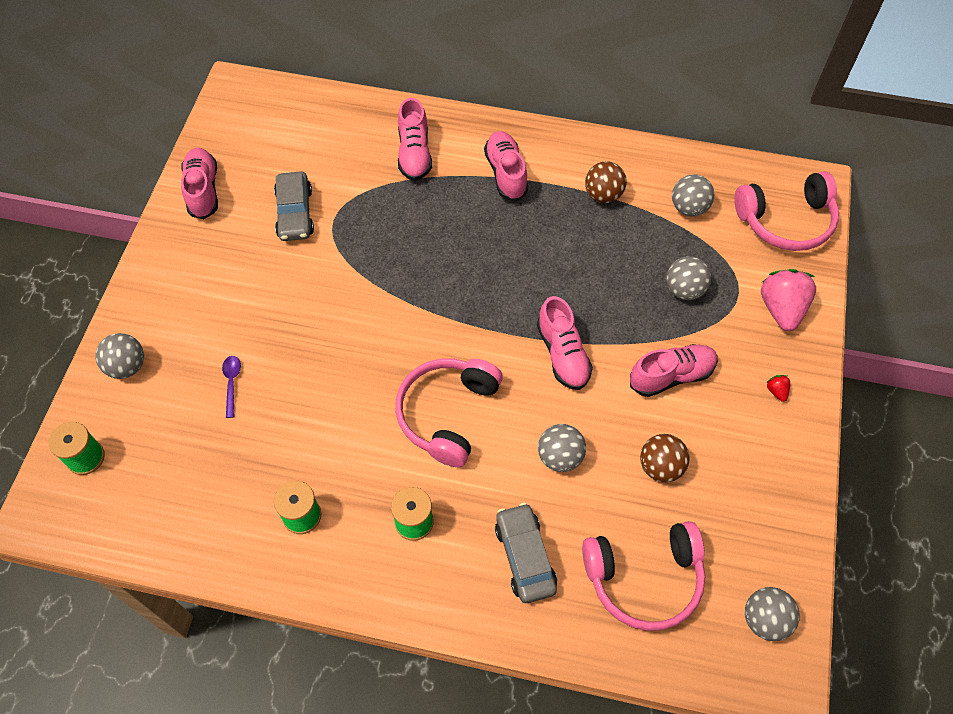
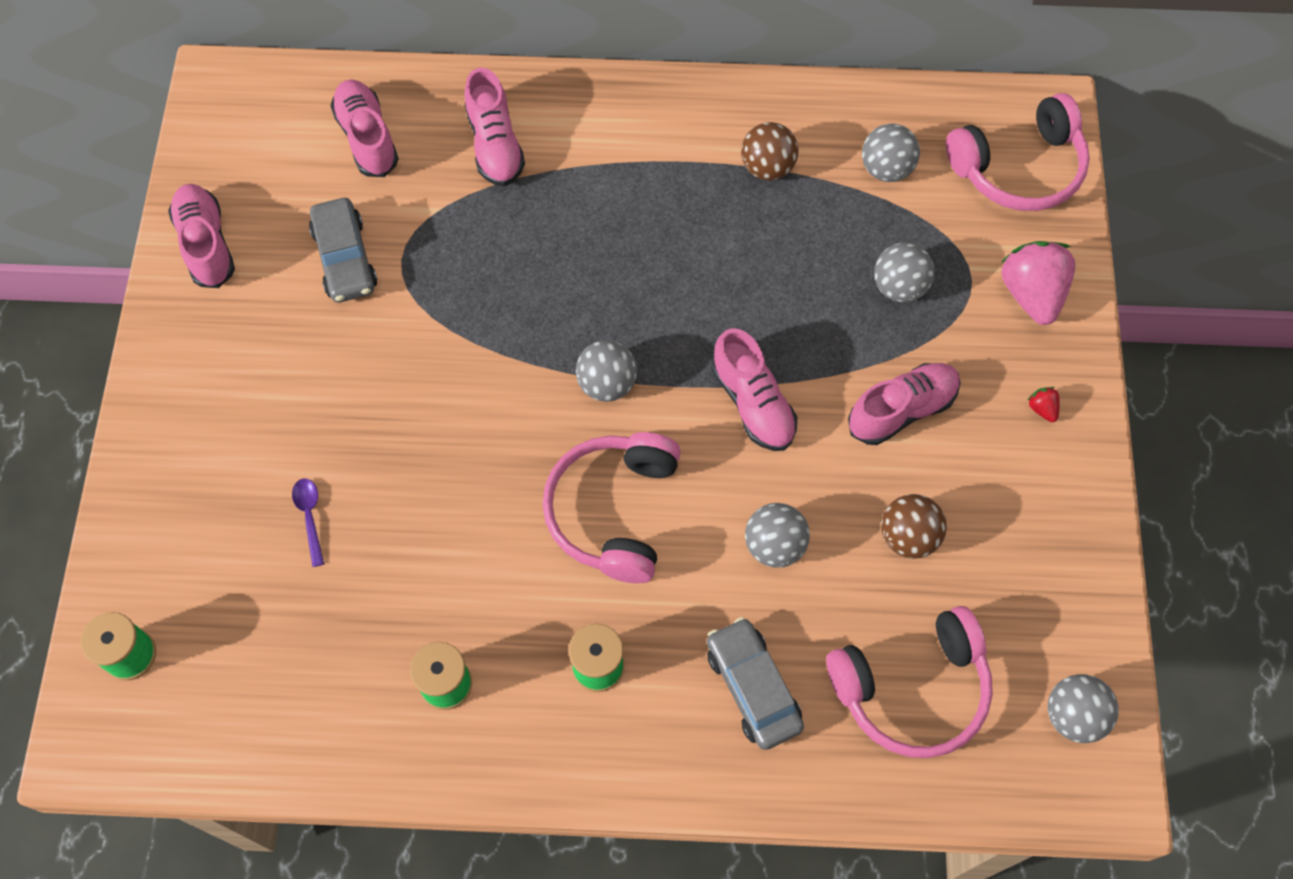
camera: 10 degrees left, 5 degrees up
grey ball [95,333,144,379] -> grey ball moved to [576,340,637,402]
pink shoe [484,131,528,201] -> pink shoe moved to [330,80,399,177]

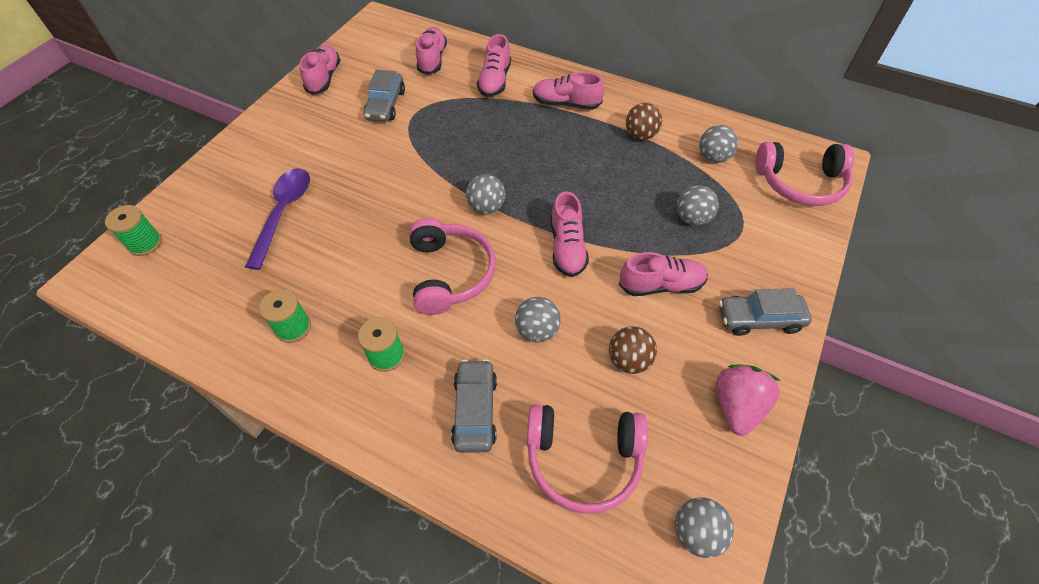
camera: 25 degrees right, 10 degrees down
purple spoon [292,479,324,567] -> purple spoon [245,168,310,270], size x2.16
pink headphones [542,432,681,583] -> pink headphones turned 135 degrees clockwise [409,218,496,315]
pink strawberry [1001,241,1075,325] -> pink strawberry moved to [716,364,780,436]
red strawberry [1028,387,1060,422] -> grey car [719,288,812,336]
none -> pink shoe [533,72,604,110]

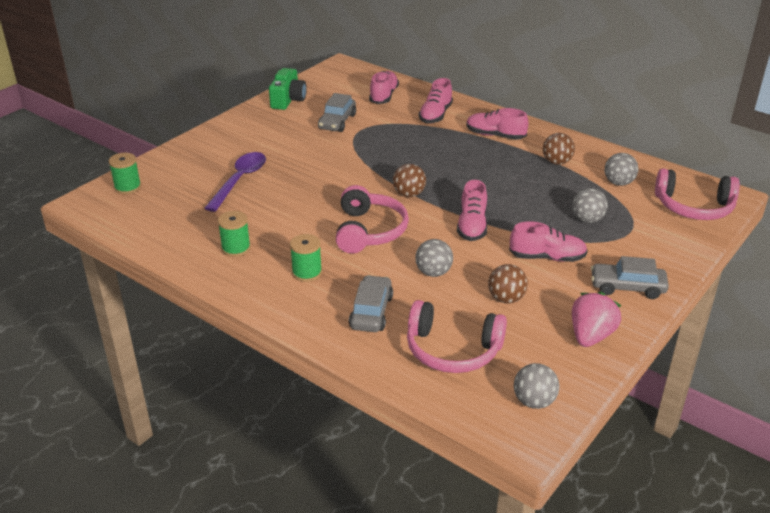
camera: 10 degrees right, 20 degrees down
pink shoe [299,45,340,95] -> green camera [269,68,307,110]
grey ball [466,174,505,214] -> brown ball [393,164,426,197]

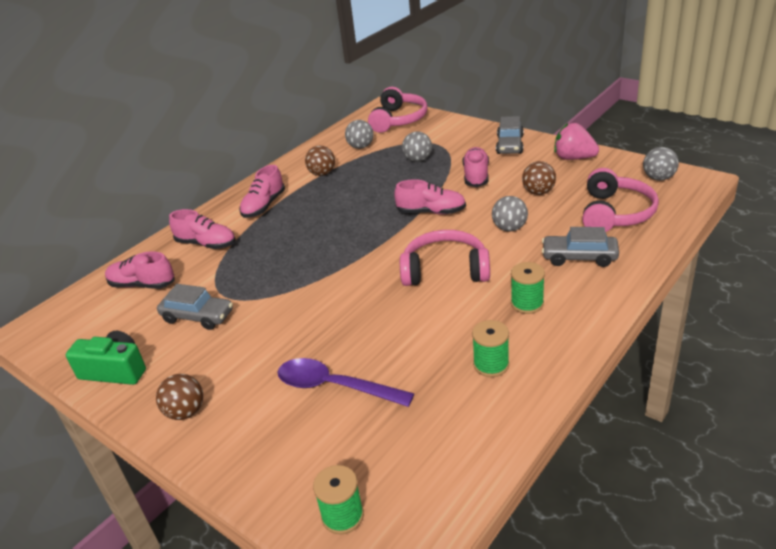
camera: 85 degrees left, 0 degrees up
brown ball [393,164,426,197] -> brown ball moved to [156,374,203,420]

